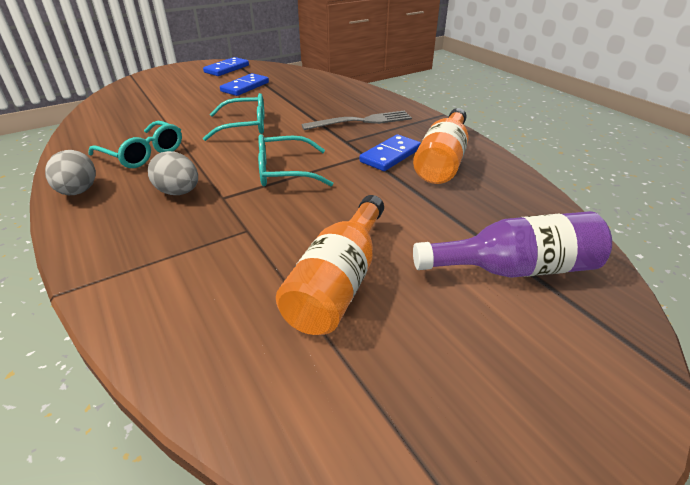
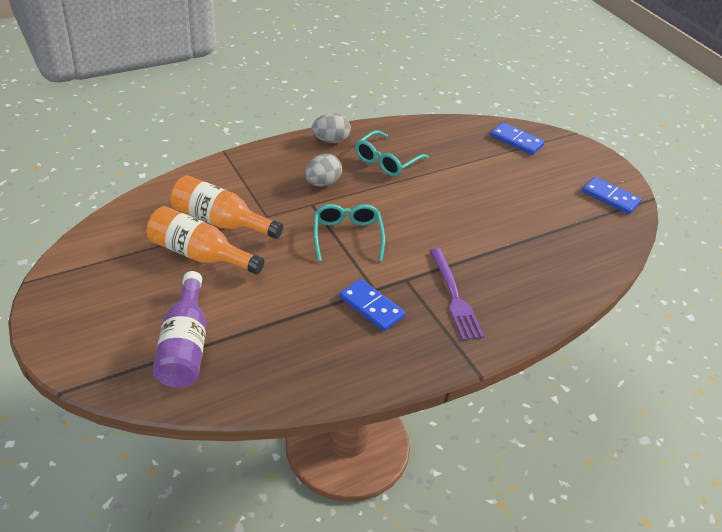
camera: 90 degrees right, 5 degrees up
turquoise glasses [203,93,265,141] -> none
blue domino [220,73,269,96] -> blue domino moved to [490,122,545,155]
grey fork [301,111,412,130] -> purple fork [429,248,484,341]
orange bottle [413,108,469,184] -> orange bottle moved to [170,175,283,239]

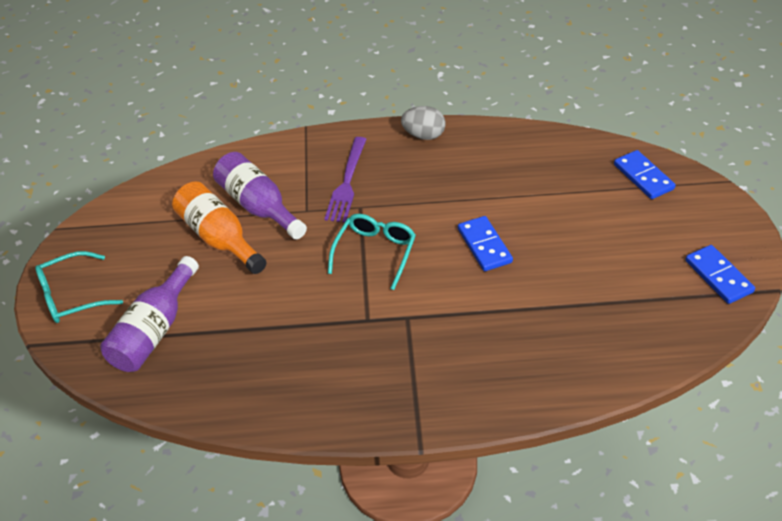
camera: 30 degrees right, 5 degrees up
orange bottle [170,175,283,239] -> purple bottle [213,152,307,239]
grey egg [305,154,342,187] -> none
blue domino [339,279,405,331] -> blue domino moved to [458,216,513,271]
turquoise glasses [355,130,429,176] -> turquoise glasses moved to [35,251,123,323]
purple fork [429,248,484,341] -> purple fork moved to [324,137,366,223]

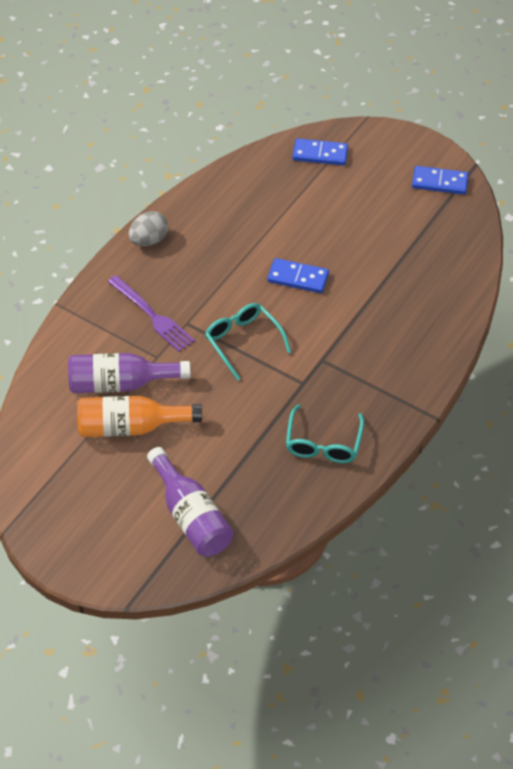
camera: 55 degrees left, 5 degrees up
turquoise glasses [35,251,123,323] -> turquoise glasses moved to [286,404,364,463]

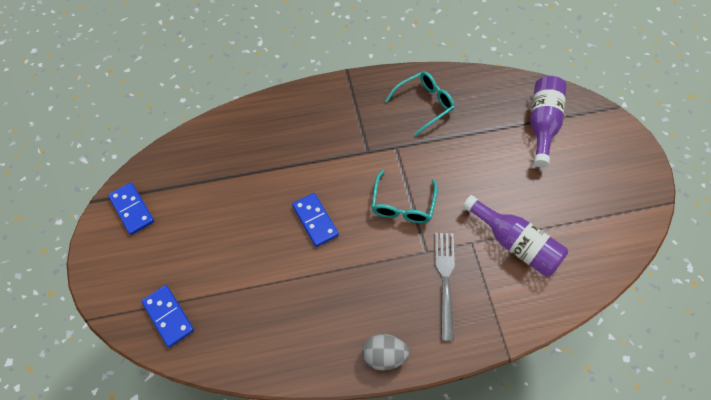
camera: 135 degrees left, 10 degrees up
orange bottle [77,396,202,437] -> none
purple fork [108,275,195,352] -> grey fork [434,233,455,341]

